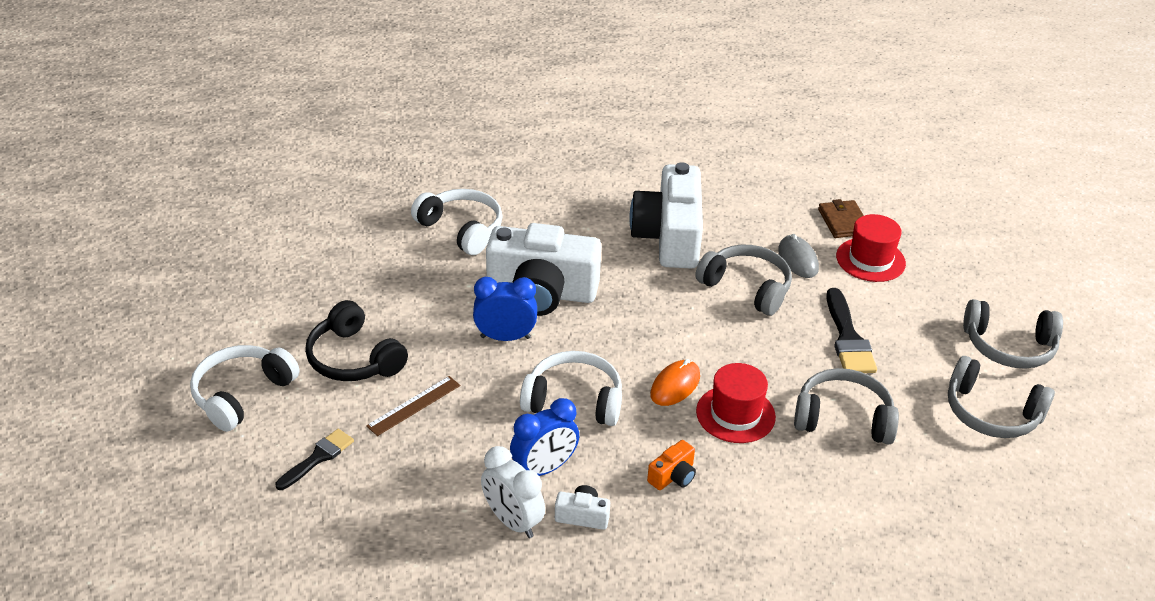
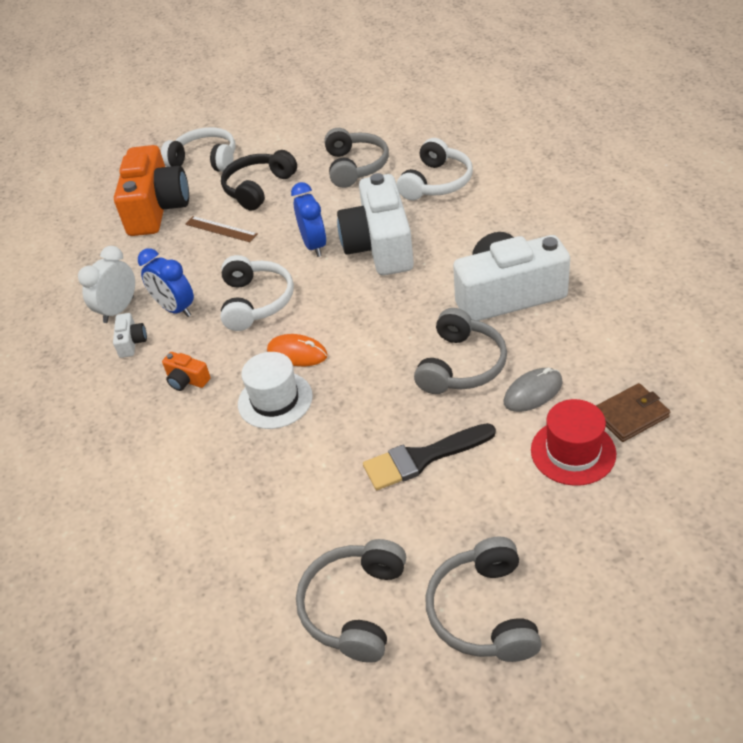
camera: 80 degrees right, 5 degrees up
black brush [276,429,354,490] -> orange camera [114,145,189,236]
red hat [696,363,776,443] -> white hat [238,352,313,429]
grey headphones [794,368,899,444] -> grey headphones moved to [324,128,389,188]

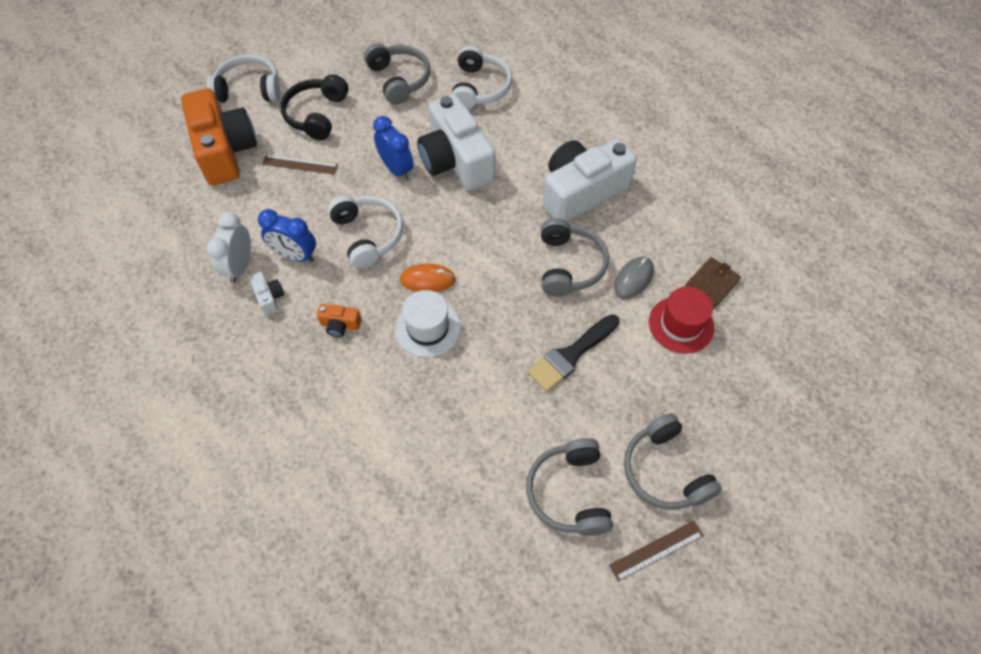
camera: 25 degrees left, 15 degrees up
none -> brown ruler [609,520,704,581]

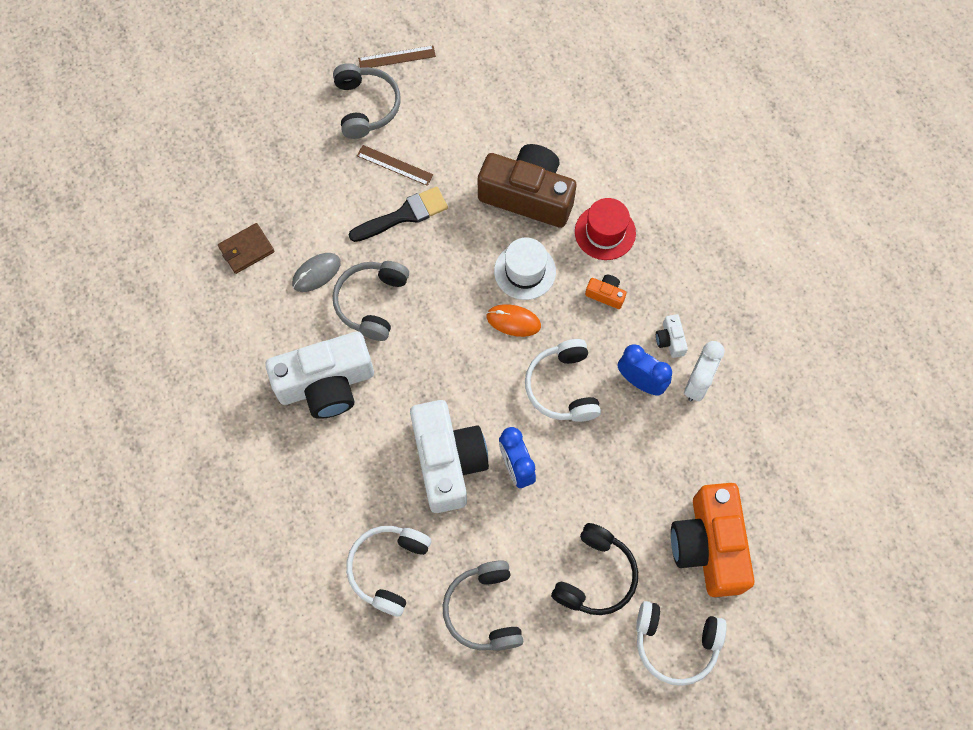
camera: 165 degrees left, 10 degrees up
brown ruler [262,154,338,175] -> brown ruler moved to [357,145,433,186]
grey headphones [526,438,613,536] -> none
red hat [649,287,714,354] -> red hat moved to [575,198,636,260]
none -> brown camera [478,144,576,228]

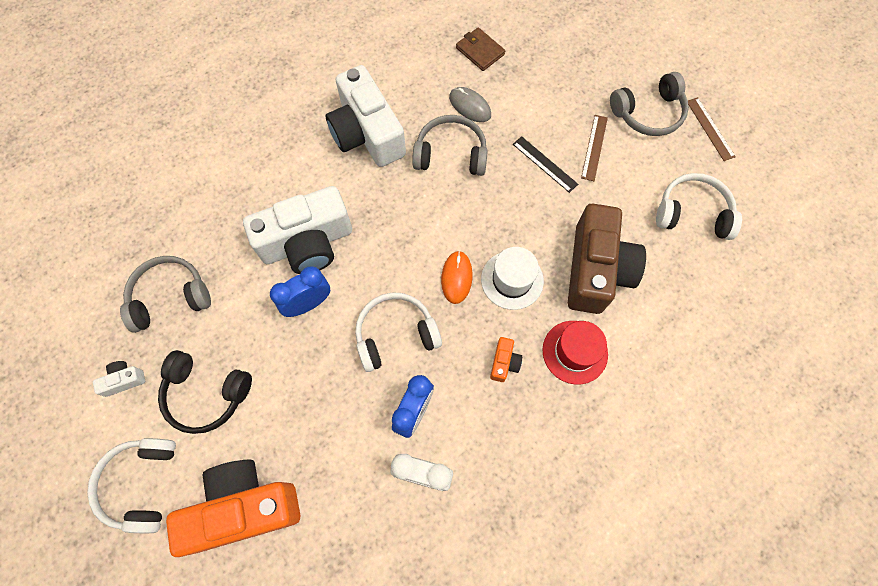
camera: 80 degrees right, 0 degrees up
white headphones [346,526,431,617] -> white headphones moved to [656,173,742,240]
black brush [349,187,448,242] -> black ruler [513,136,578,193]
white camera [656,314,688,358] -> white camera moved to [93,361,145,397]

